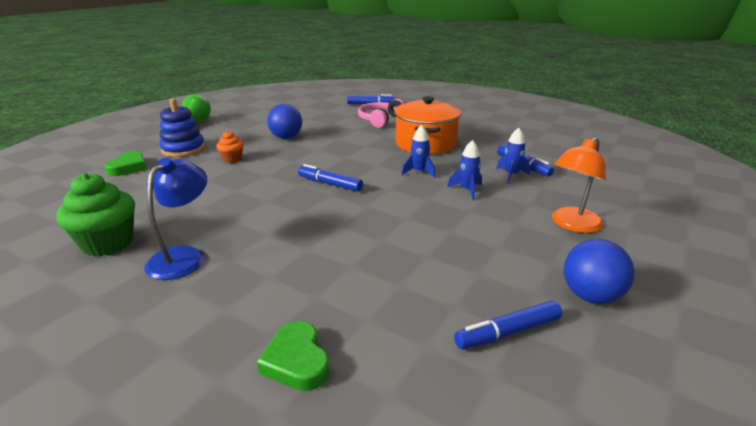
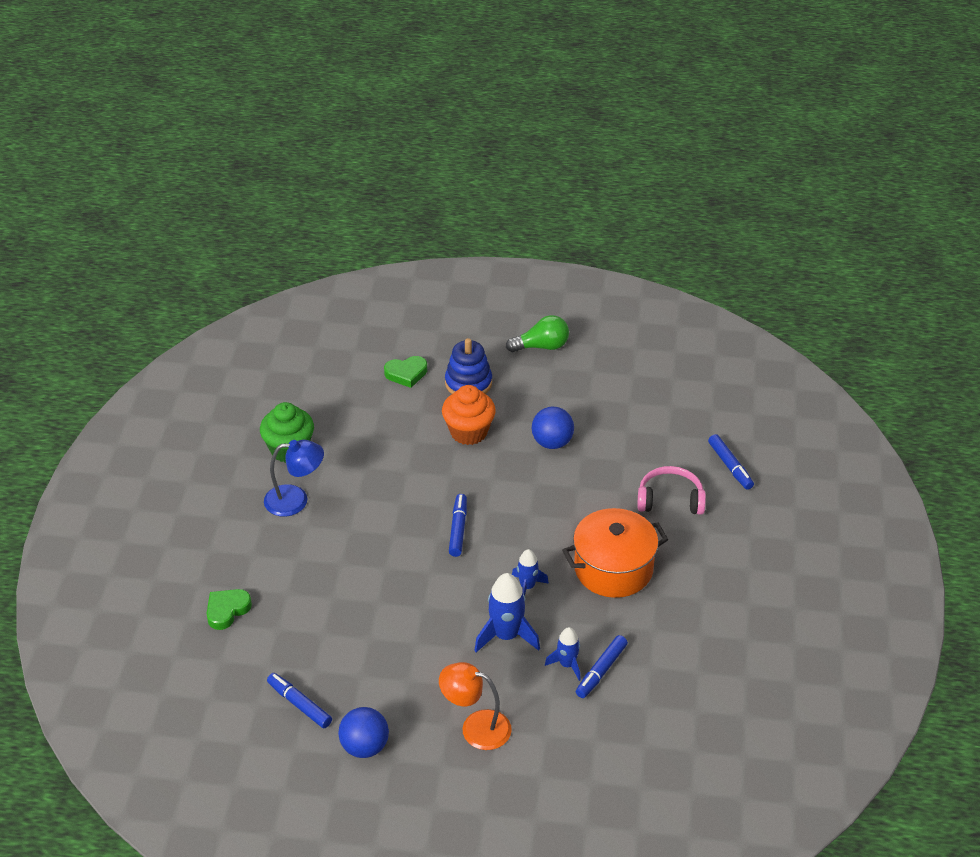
camera: 65 degrees right, 15 degrees up
orange cupcake [216,131,244,163] -> orange cupcake [442,385,496,445], size x1.83
blue rocket [447,140,482,200] -> blue rocket [474,573,540,652], size x1.66

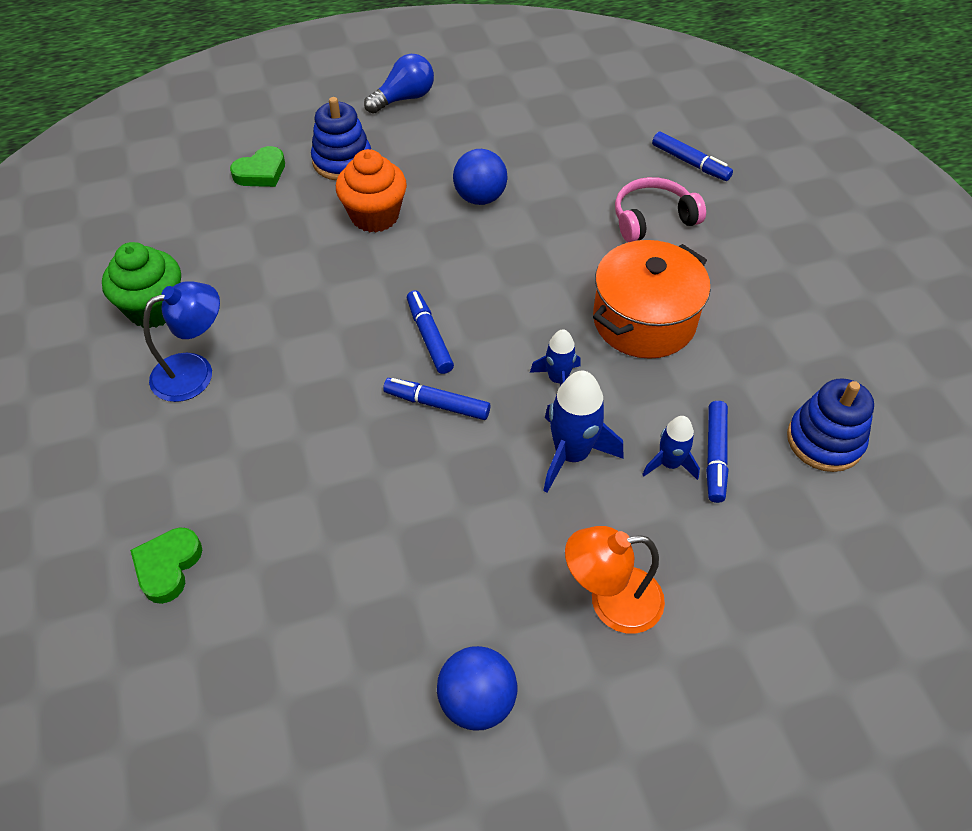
camera: 25 degrees left, 10 degrees up
blue marker [267,673,332,728] -> blue marker moved to [383,378,490,420]
green light bulb [506,315,569,352] -> blue light bulb [364,54,434,114]
none -> blue stacking toy [787,378,874,472]

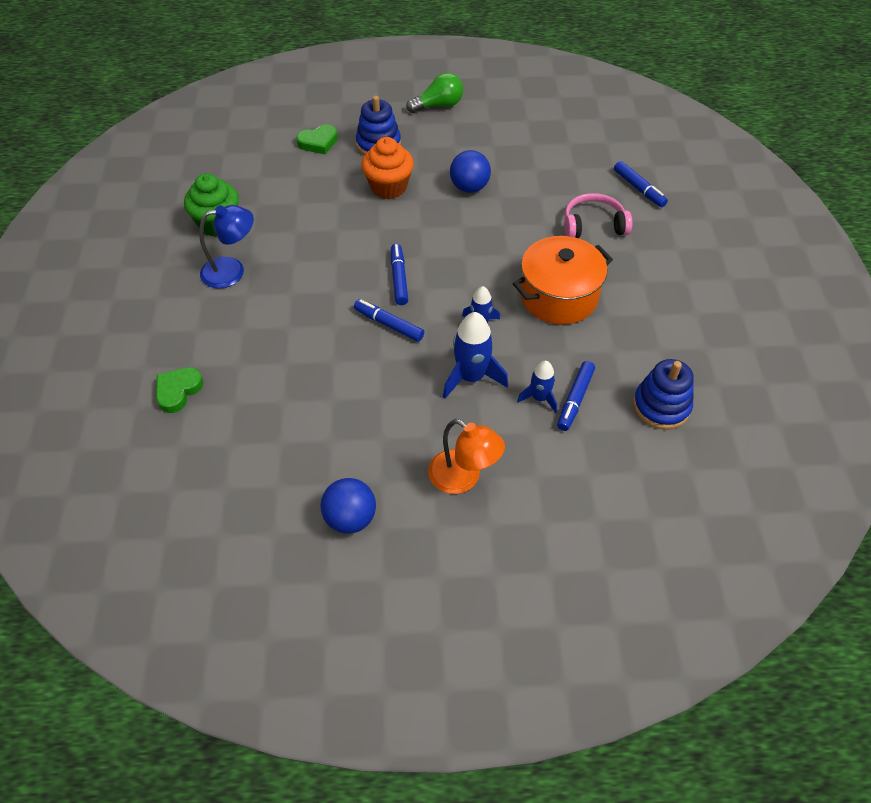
camera: 15 degrees right, 0 degrees up
blue light bulb [364,54,434,114] -> green light bulb [406,73,463,113]
orange lamp [565,526,665,634] -> orange lamp turned 150 degrees counterclockwise [428,419,505,494]

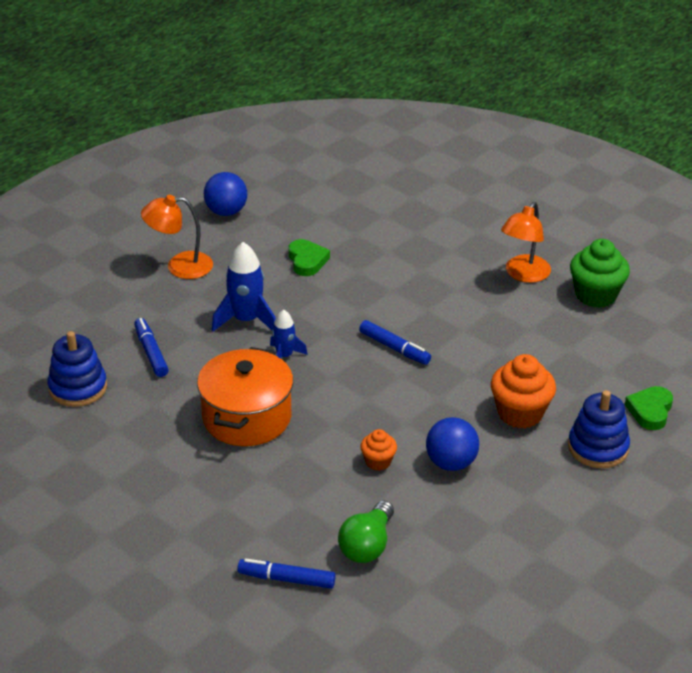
camera: 135 degrees right, 15 degrees down
green heart [156,367,203,413] -> green heart moved to [289,239,330,276]
blue lamp [199,205,254,289] -> orange lamp [501,202,551,283]
blue marker [354,299,424,342] -> none
green light bulb [406,73,463,113] -> green light bulb moved to [338,500,394,563]
blue rocket [517,361,557,413] -> none
pink headphones [564,193,632,238] -> none
none -> orange cupcake [360,429,397,471]

